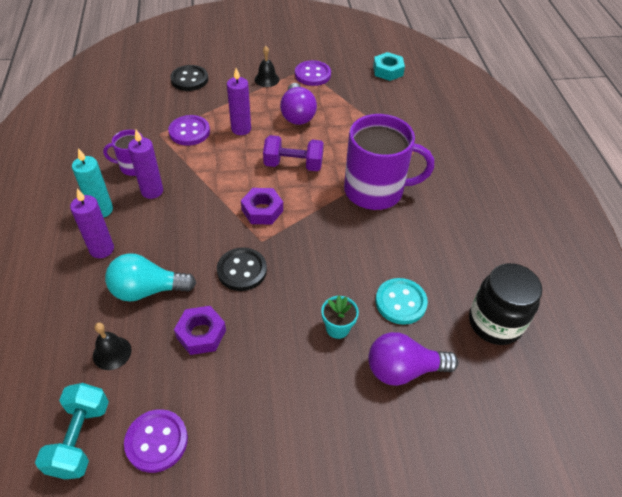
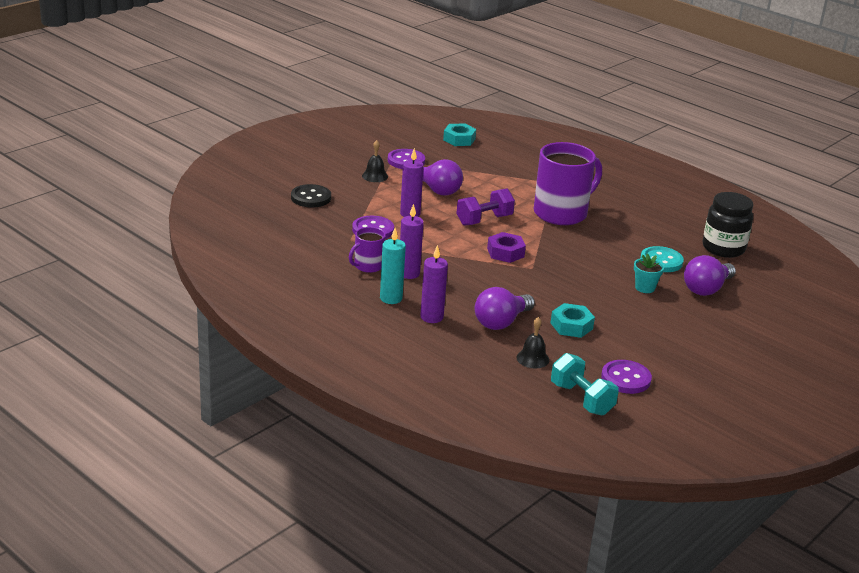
camera: 40 degrees left, 20 degrees down
turquoise light bulb [105,253,196,302] -> purple light bulb [475,287,535,330]
purple nut [174,306,226,355] -> turquoise nut [551,303,595,338]
black button [217,247,267,291] -> none

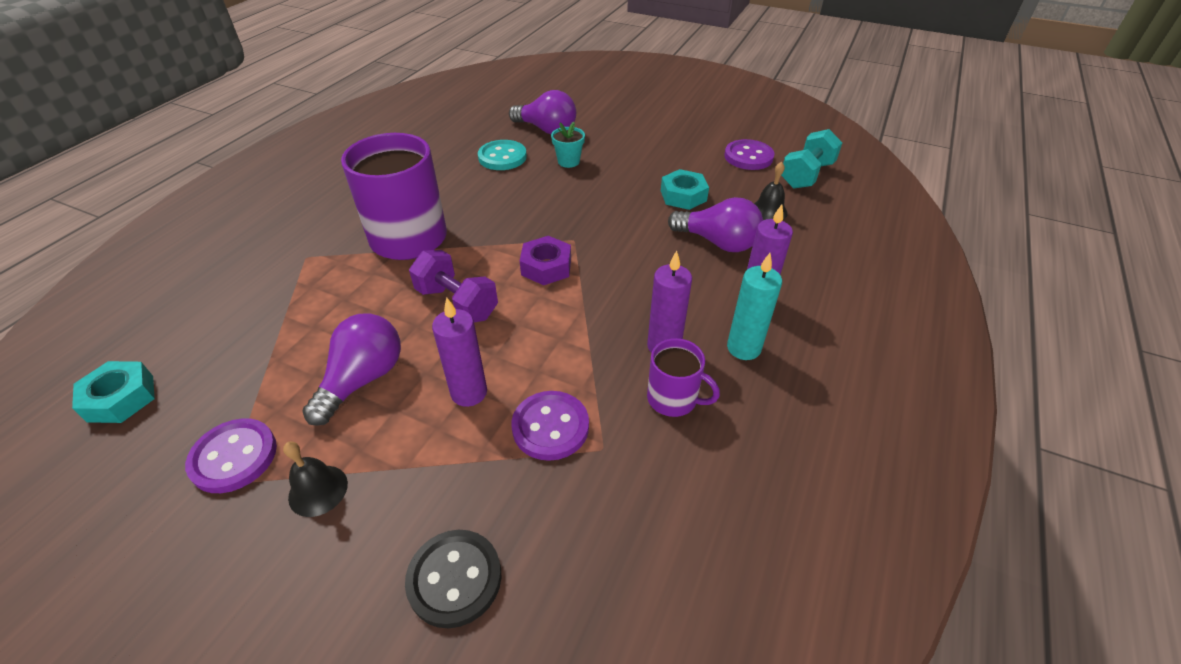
camera: 105 degrees left, 15 degrees up
black jar [703,192,753,258] -> none

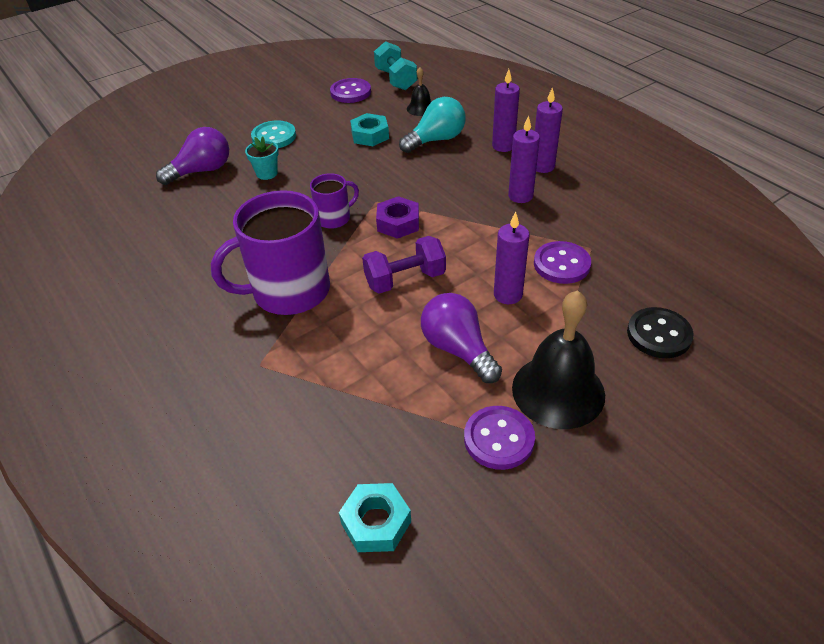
camera: 60 degrees left, 0 degrees up
black bell [283,441,348,517] -> black bell [512,290,605,429], size x2.04
turquoise button [478,140,527,170] -> turquoise button moved to [251,120,296,148]
purple mug [647,338,720,417] -> purple mug moved to [310,173,359,229]
purple light bulb [668,197,763,252] -> turquoise light bulb [399,97,466,153]
turquoise candle [727,253,782,360] -> purple candle [535,87,563,173]

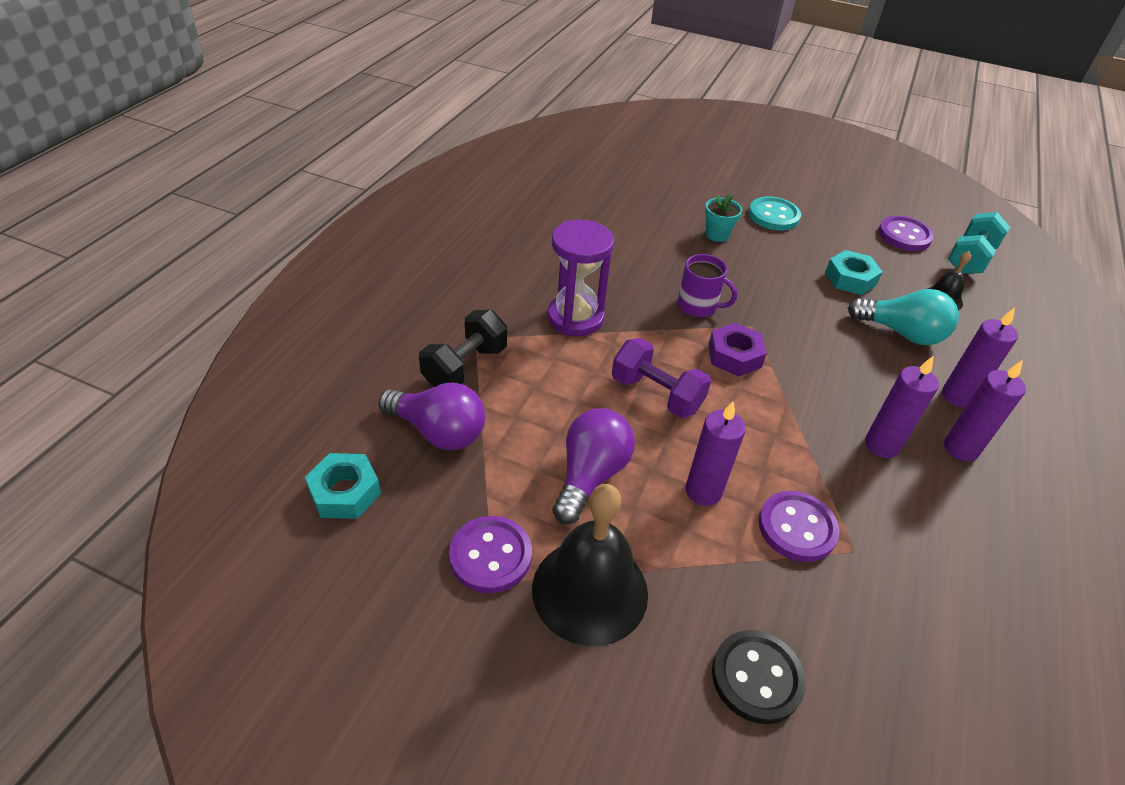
camera: 55 degrees right, 0 degrees up
purple light bulb [156,127,229,185] -> purple light bulb moved to [378,383,485,450]
purple mug [211,190,330,315] -> purple hourglass [548,220,614,336]
none -> black dumbbell [419,310,507,387]

